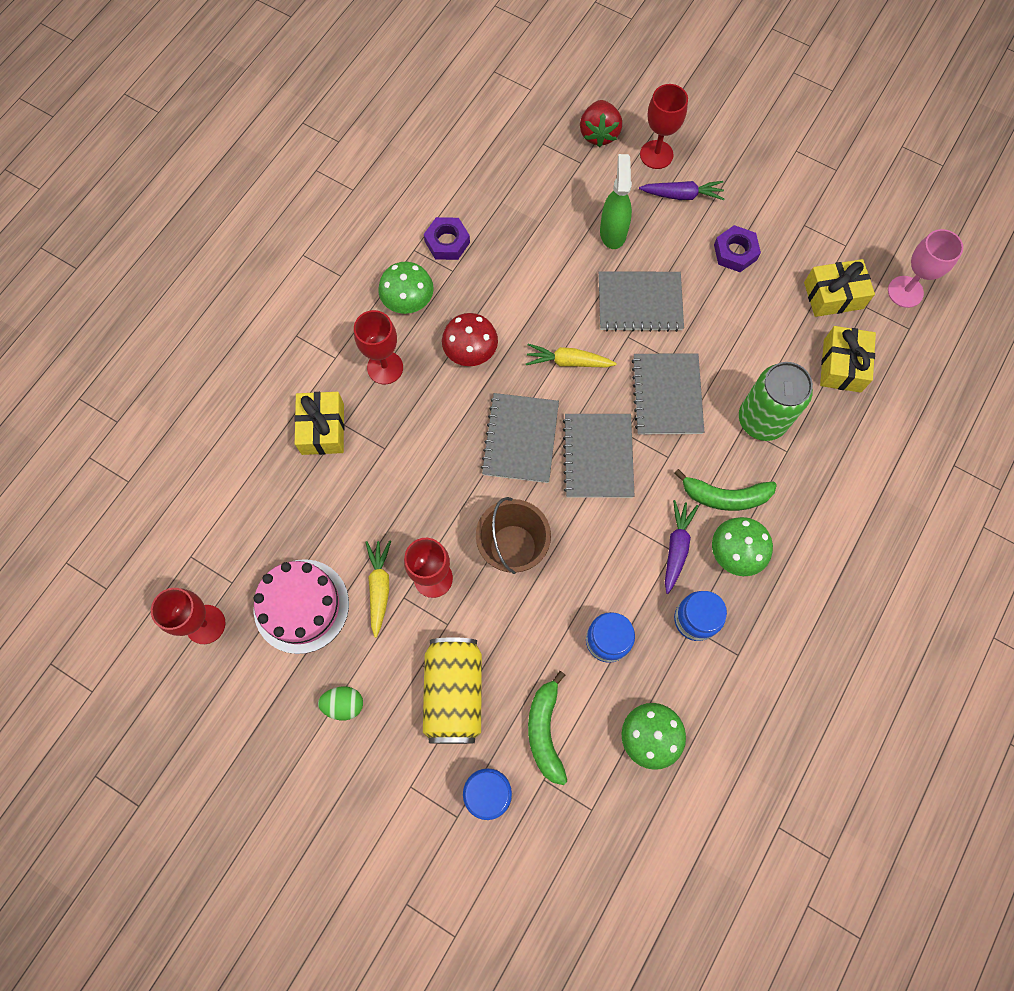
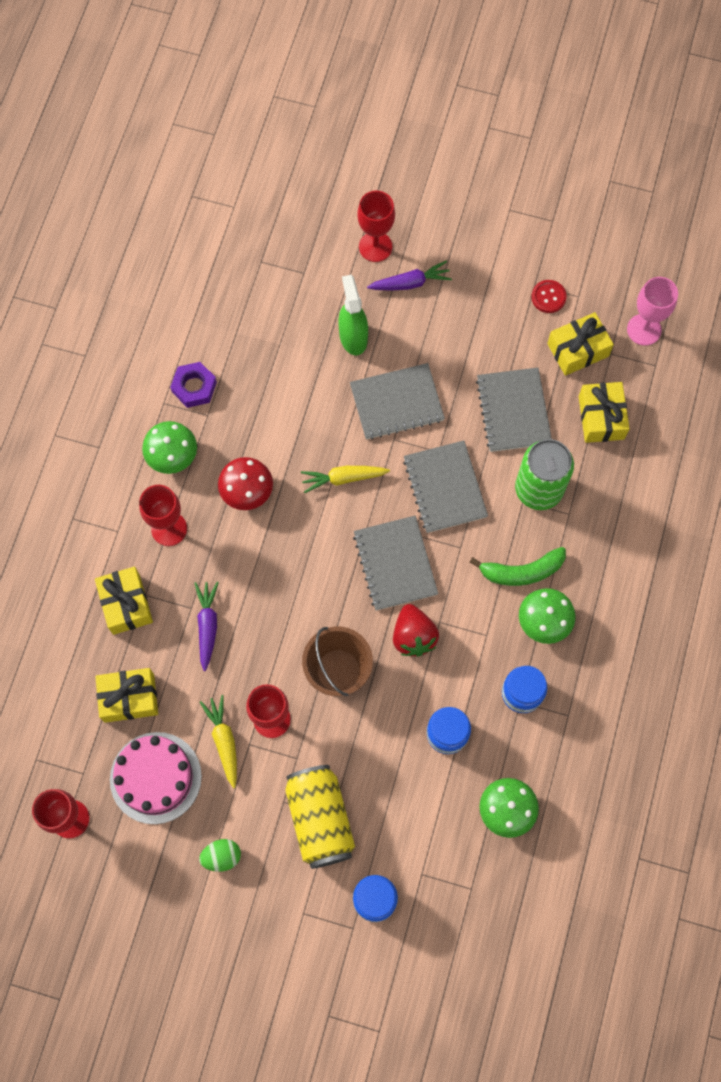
camera: 15 degrees left, 0 degrees up
grey notebook [481,393,559,483] -> grey notebook moved to [476,368,552,452]
green banana [528,671,567,785] -> none
red strawberry [580,100,622,147] -> red strawberry moved to [393,604,439,657]
purple carrot [665,500,698,594] -> purple carrot moved to [194,582,219,671]
purple nut [714,225,761,272] -> none
none -> yellow gift [95,668,158,723]
none -> red button [531,280,567,313]

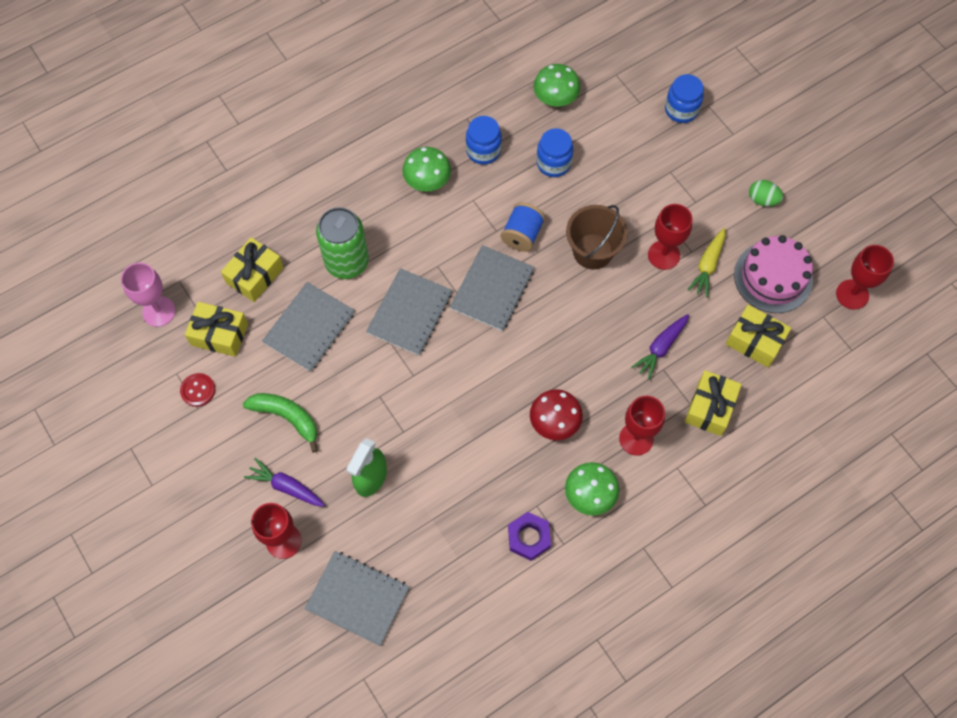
camera: 140 degrees left, 5 degrees down
yellow can [285,765,355,869] -> none
yellow carrot [301,466,390,493] -> none
grey notebook [350,363,445,440] -> grey notebook moved to [304,551,409,646]
red strawberry [393,604,439,657] -> blue spool [501,202,545,252]
green banana [469,547,566,586] -> green banana moved to [243,393,318,453]

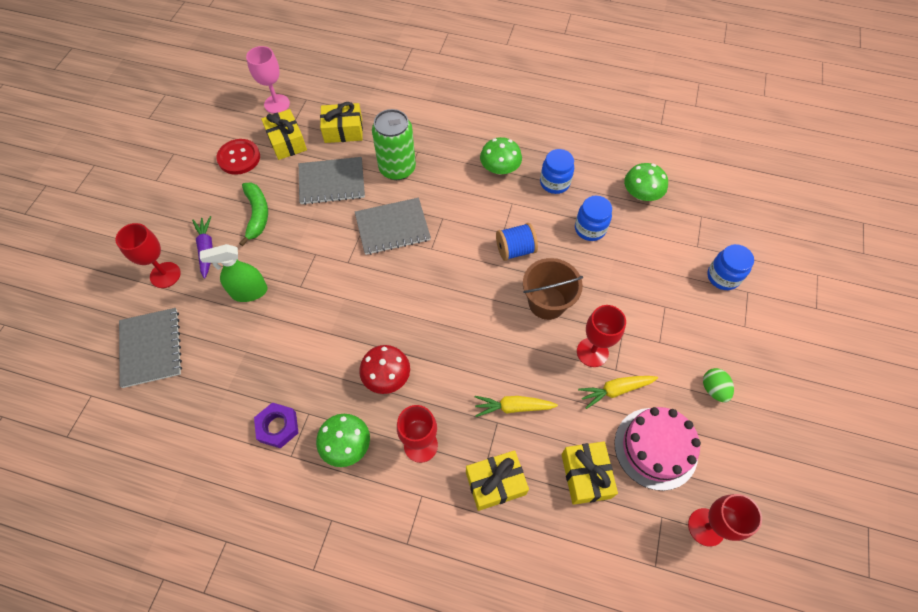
camera: 50 degrees right, 5 degrees down
red button [180,373,215,407] -> red button [216,139,260,175], size x1.53
grey notebook [450,245,534,331] -> none
purple carrot [631,314,689,380] -> yellow carrot [475,396,558,417]

